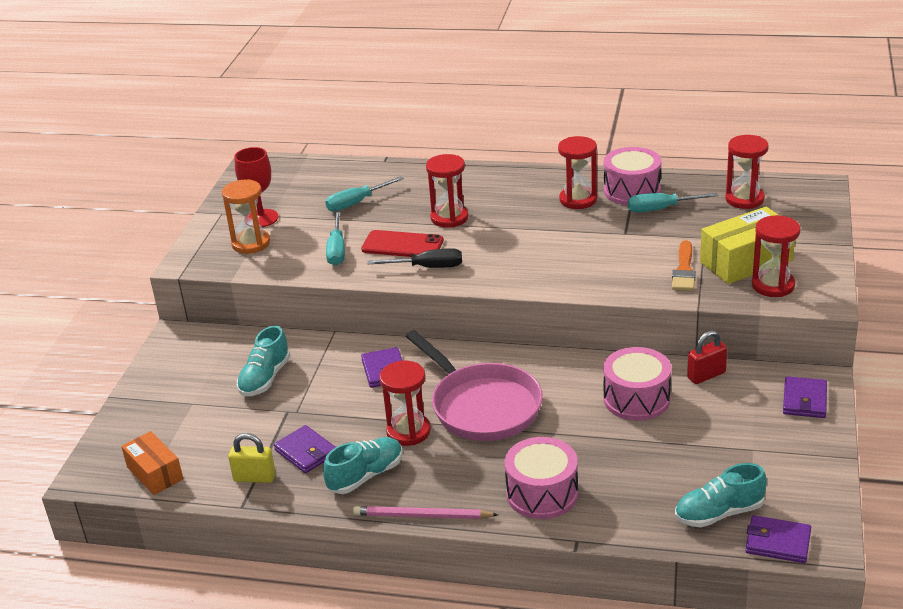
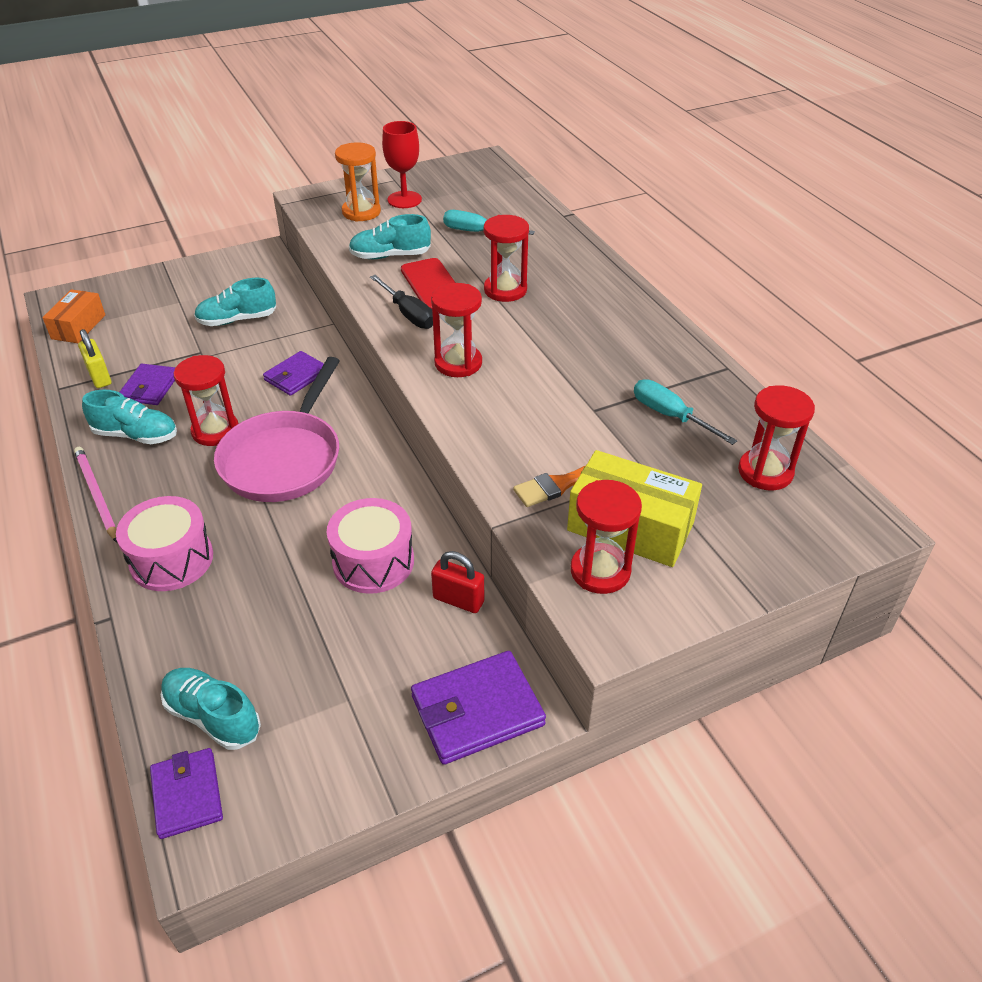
camera: 50 degrees right, 10 degrees up
turquoise screwdriver [326,212,345,266] -> turquoise shoe [349,214,431,259]
red hourglass [558,136,597,209] -> red hourglass moved to [431,283,482,377]
pink drum [604,147,661,205] -> none
purple wallet [783,376,827,418] -> purple wallet [411,651,546,765], size x1.53

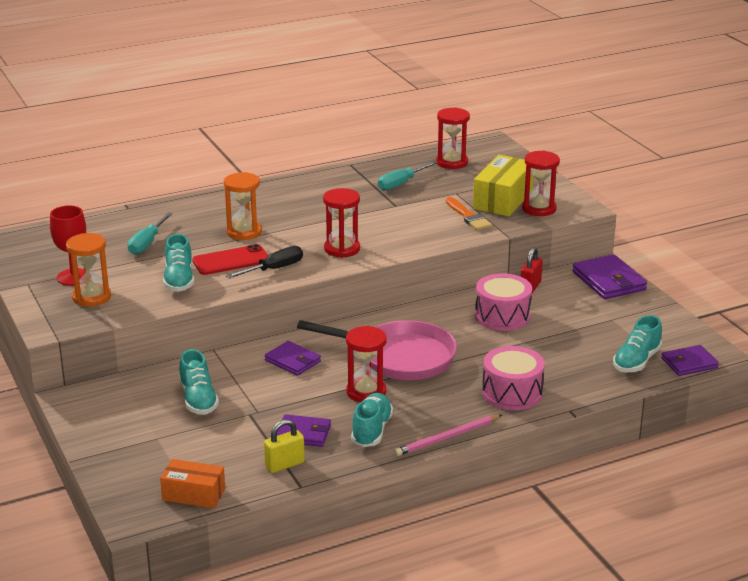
camera: 90 degrees left, 15 degrees down
red hourglass [484,215,529,302] -> orange hourglass [224,172,262,240]

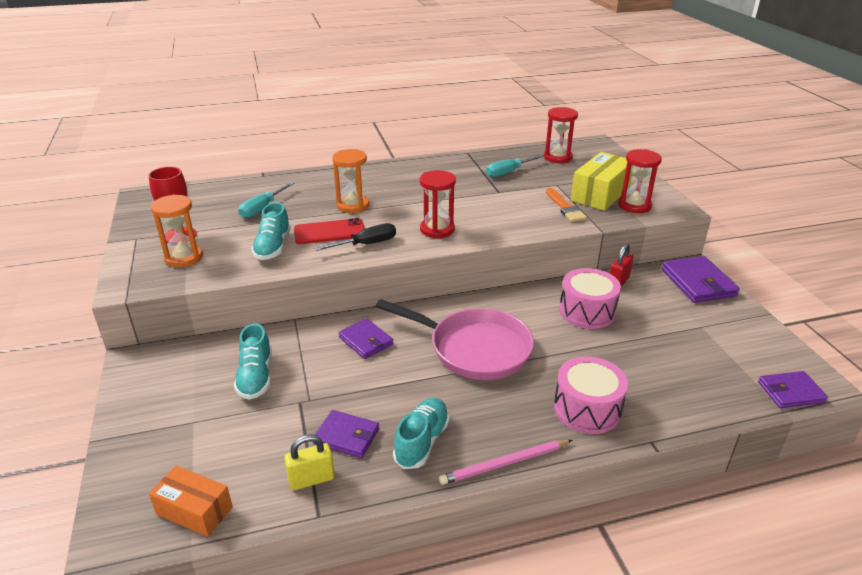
camera: 10 degrees right, 5 degrees up
red hourglass [346,326,387,402] -> none
turquoise shoe [613,315,662,372] -> none

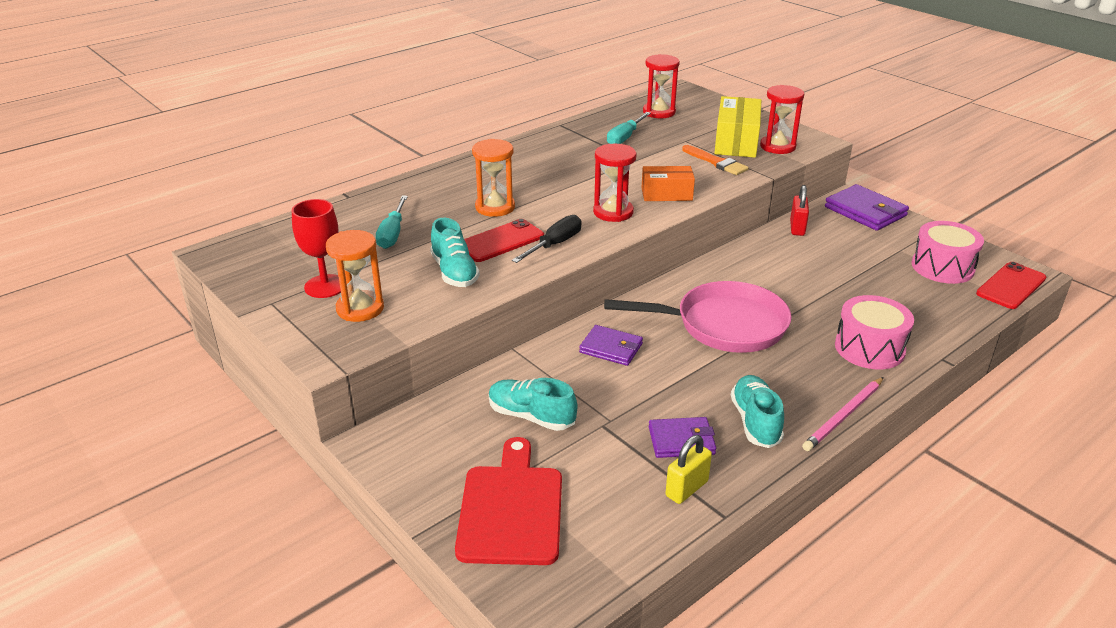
camera: 25 degrees left, 0 degrees up
orange box [149,466,233,537] -> orange box moved to [642,166,695,201]
turquoise shoe [234,323,272,400] -> turquoise shoe turned 150 degrees clockwise [489,378,577,431]
pink drum [559,268,621,329] -> pink drum moved to [912,221,984,284]
purple wallet [758,371,828,408] -> red phone [976,262,1046,309]
none -> red cutting board [455,437,562,565]

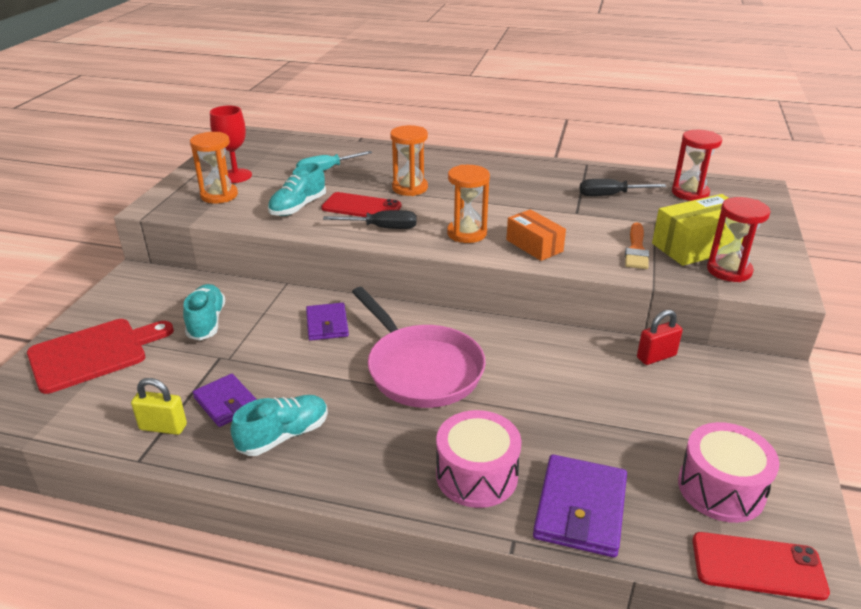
camera: 55 degrees right, 0 degrees up
red hourglass [593,144,637,222] -> orange hourglass [447,165,490,243]
turquoise screwdriver [607,112,651,144] -> black screwdriver [580,179,667,196]
pink pencil [802,377,884,451] -> none
purple wallet [825,184,909,230] -> purple wallet moved to [533,454,627,558]

